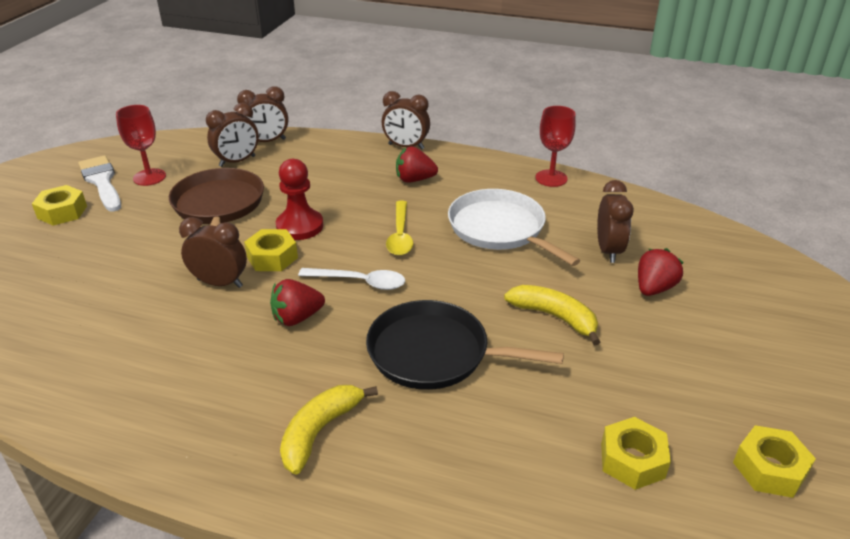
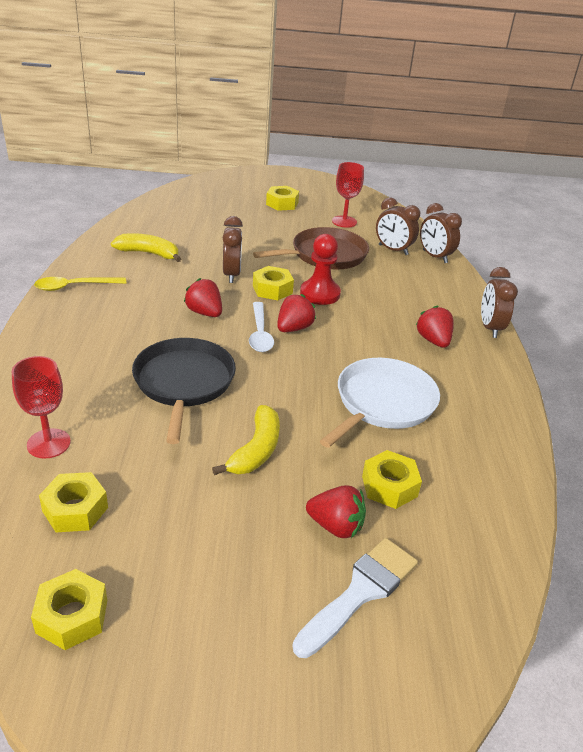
camera: 70 degrees right, 0 degrees up
white brush [78,155,121,212] -> white brush moved to [293,538,418,658]
yellow banana [280,385,378,475] -> yellow banana moved to [111,233,181,262]
yellow spoon [386,201,413,256] -> yellow spoon moved to [34,277,126,291]
red goblet [536,106,576,187] -> red goblet moved to [12,356,71,459]
brown clock [597,180,634,263] -> yellow nut [362,450,422,509]
none -> red strawberry [277,294,316,332]

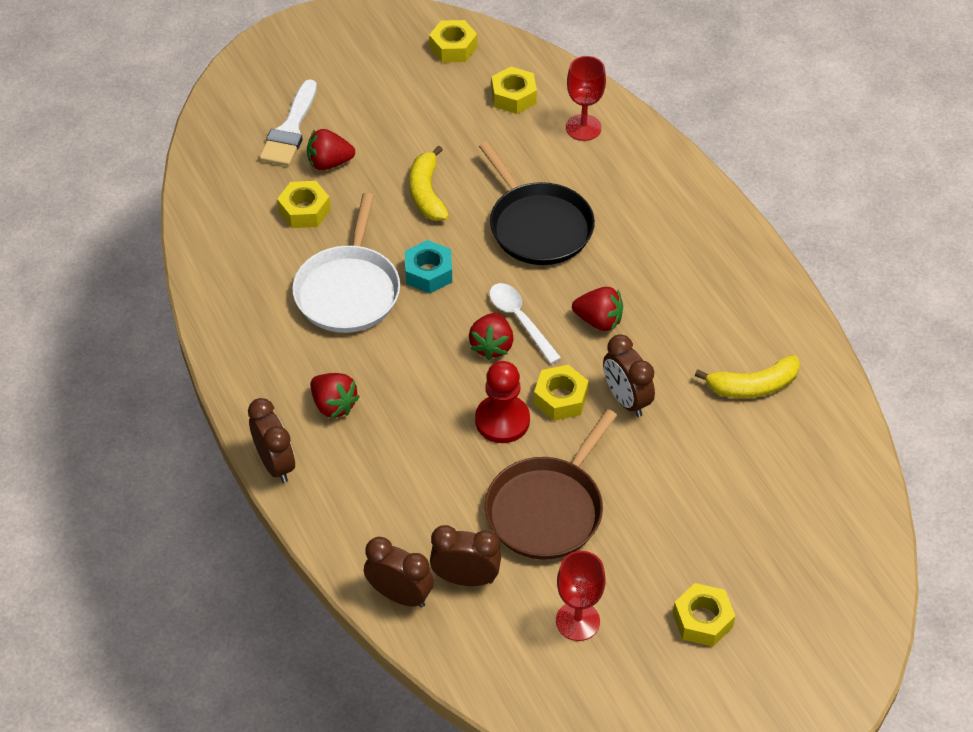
camera: 155 degrees right, 15 degrees up
yellow spoon [34,277,126,291] -> none
none -> turquoise nut [405,240,452,293]

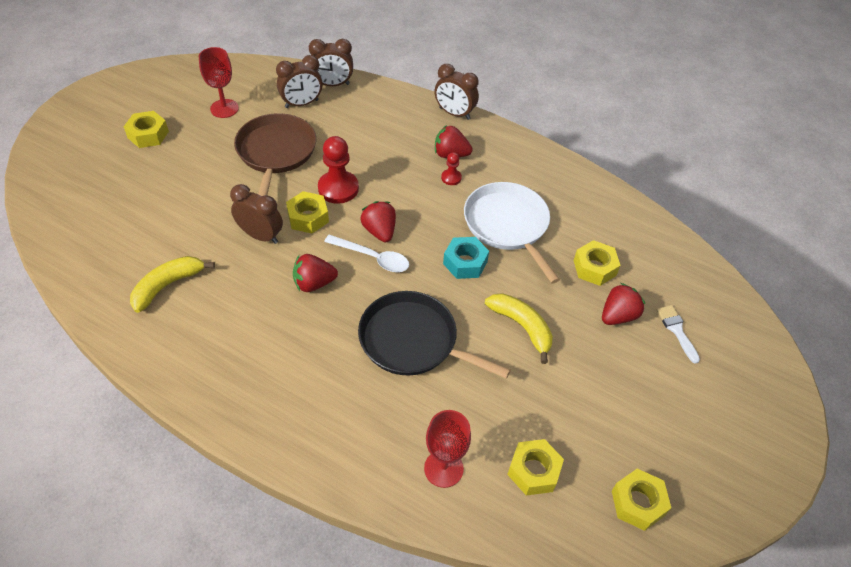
camera: 145 degrees right, 0 degrees up
white brush [259,79,317,166] -> white brush [657,305,700,364], size x0.60
none -> red pawn [441,152,462,185]

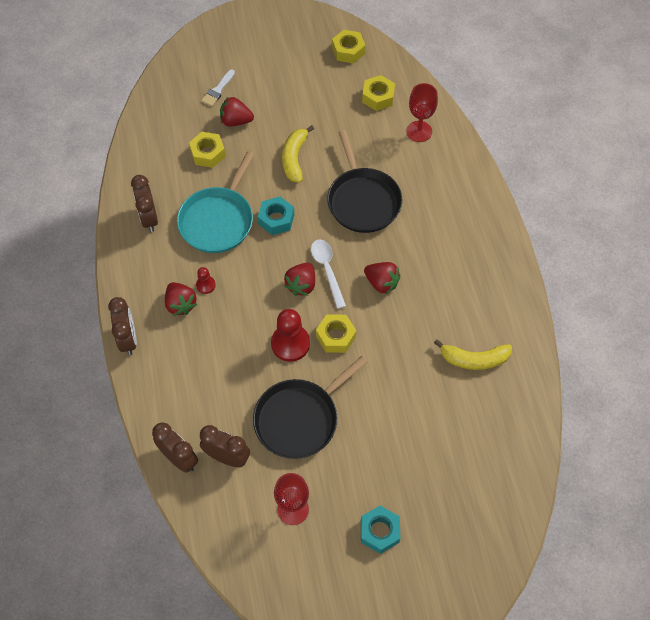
camera: 130 degrees left, 10 degrees up
yellow nut [124,111,169,148] -> turquoise nut [361,506,400,554]
brown clock [230,184,283,244] -> brown clock moved to [131,175,158,232]
brown pan [234,113,316,196] -> black pan [253,356,367,459]
white pan [464,182,560,283] -> turquoise pan [177,151,255,253]

